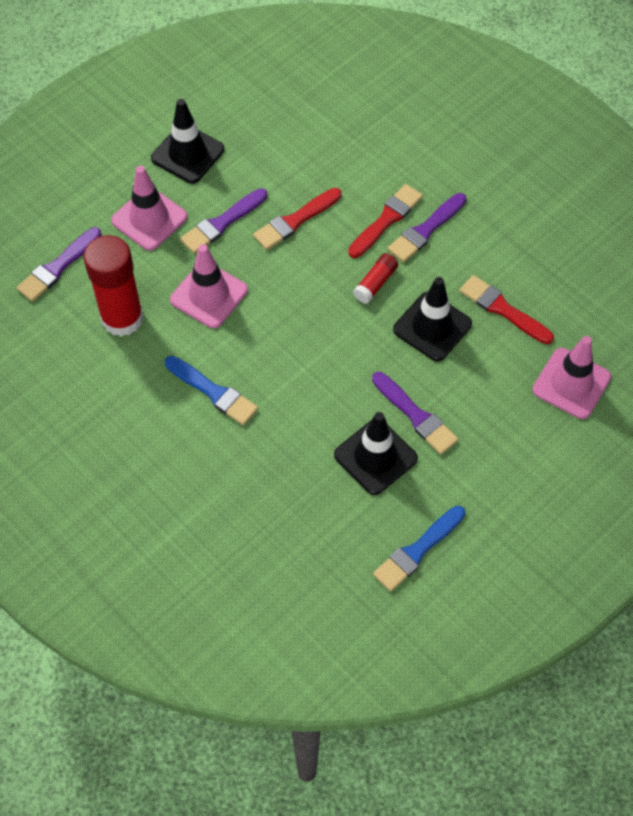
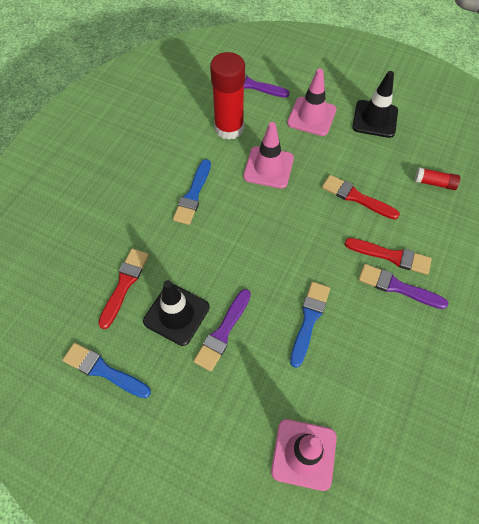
camera: 70 degrees right, 0 degrees up
purple brush [180,188,267,254] -> none
red glue stick [353,253,398,304] -> red glue stick moved to [415,167,460,190]
black traffic cone [393,277,472,361] -> blue brush [290,282,330,368]
red brush [460,275,554,344] -> red brush moved to [98,249,149,329]

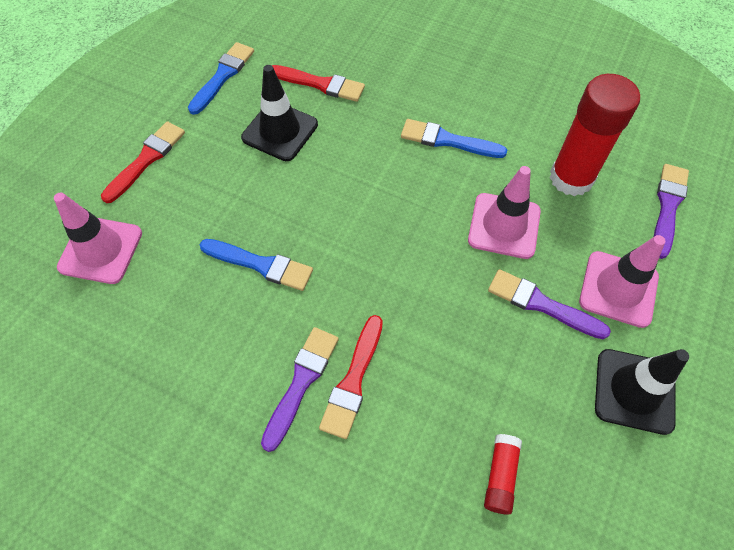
camera: 90 degrees right, 0 degrees up
purple brush [194,289,251,371] -> purple brush moved to [488,269,611,339]
red brush [322,175,400,220] -> red brush moved to [101,121,185,203]

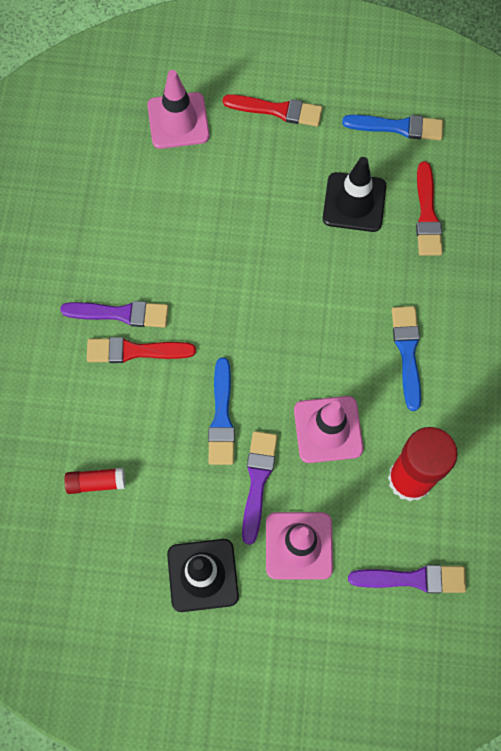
camera: 70 degrees right, 10 degrees up
blue brush [200,239,313,291] -> blue brush moved to [208,357,235,465]

